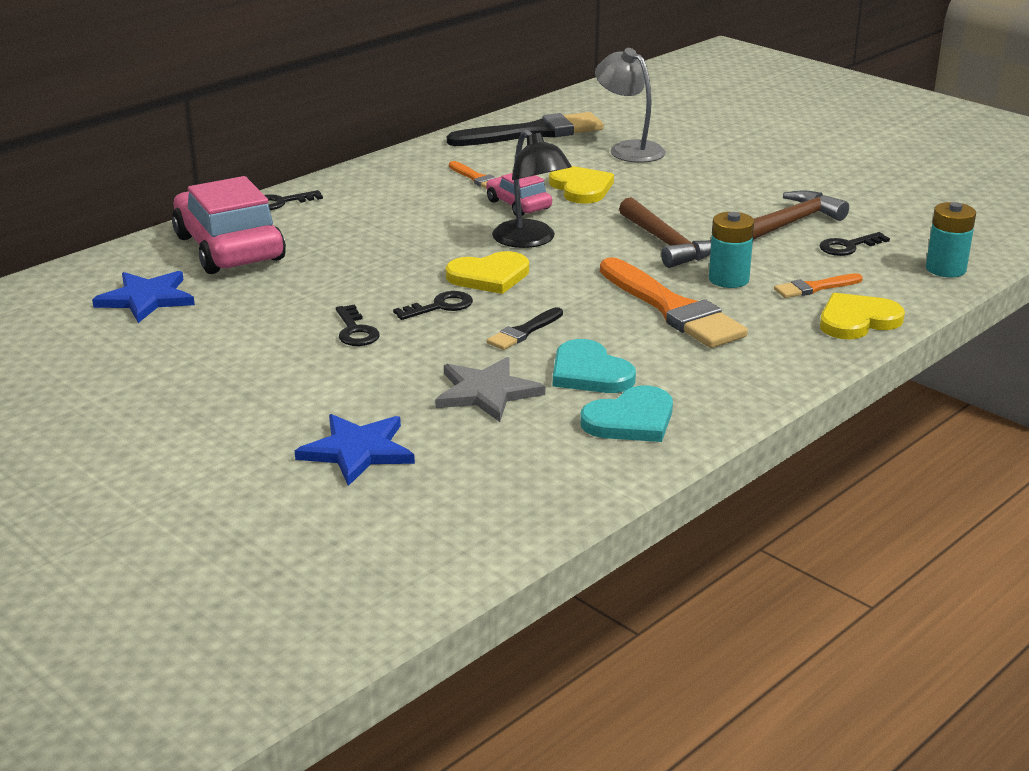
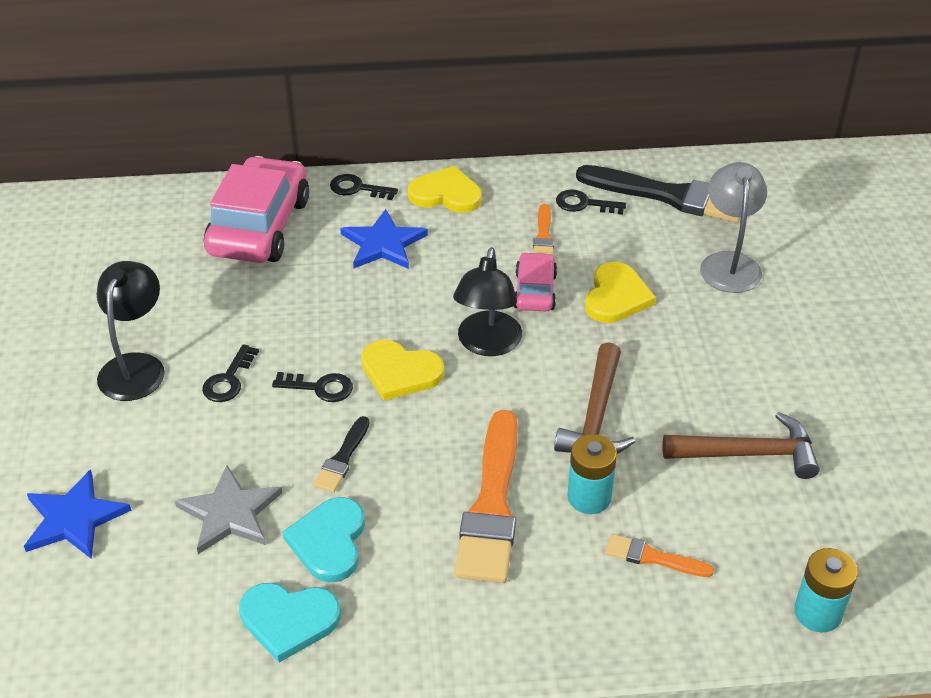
camera: 40 degrees right, 15 degrees up
blue star [92,271,195,323] -> blue star moved to [340,209,428,269]
black brush [487,307,563,350] -> black brush turned 60 degrees counterclockwise [313,416,370,492]
black key [819,232,890,256] -> black key moved to [556,189,626,215]
yellow heart [820,293,905,339] -> yellow heart moved to [408,166,482,213]
none -> black lamp [97,261,165,401]

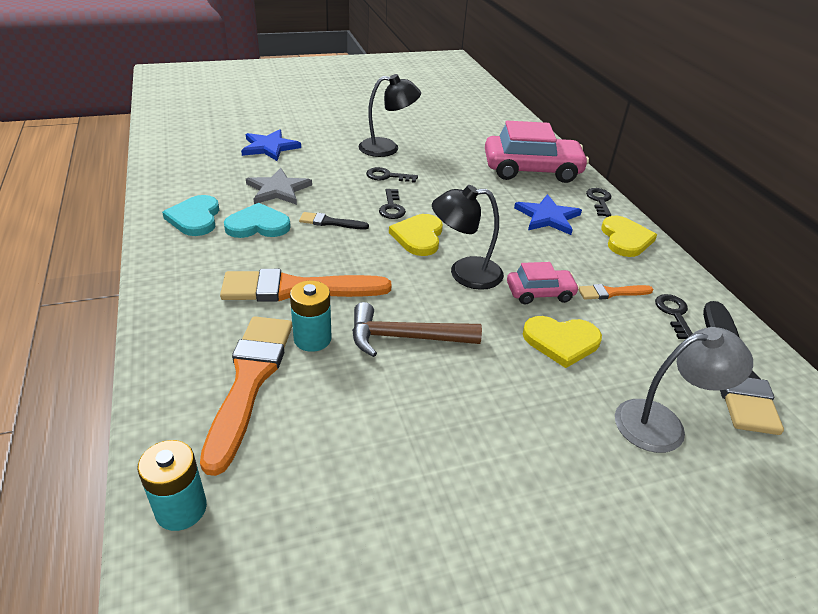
camera: 75 degrees right, 5 degrees down
orange brush [605,534,714,577] -> orange brush [200,316,292,476], size x2.08
brown hammer [662,412,820,479] -> none

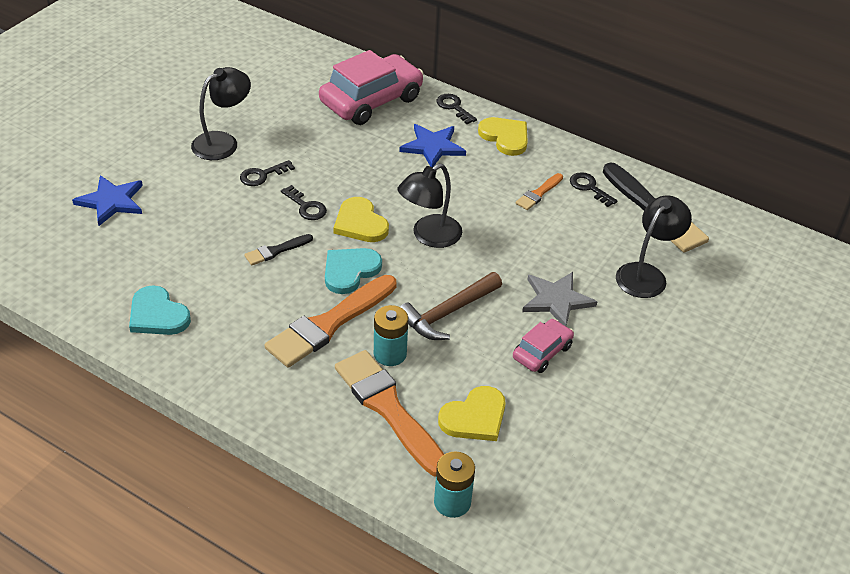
camera: 40 degrees left, 5 degrees up
turquoise heart [224,203,291,238] -> turquoise heart moved to [325,248,382,294]
grey star [246,168,312,205] -> grey star moved to [522,272,597,326]
pink car [507,262,579,304] -> pink car moved to [513,319,574,373]
yellow heart [523,316,602,368] -> yellow heart moved to [438,386,506,441]
grey lamp [615,327,753,453] -> black lamp [616,195,692,298]

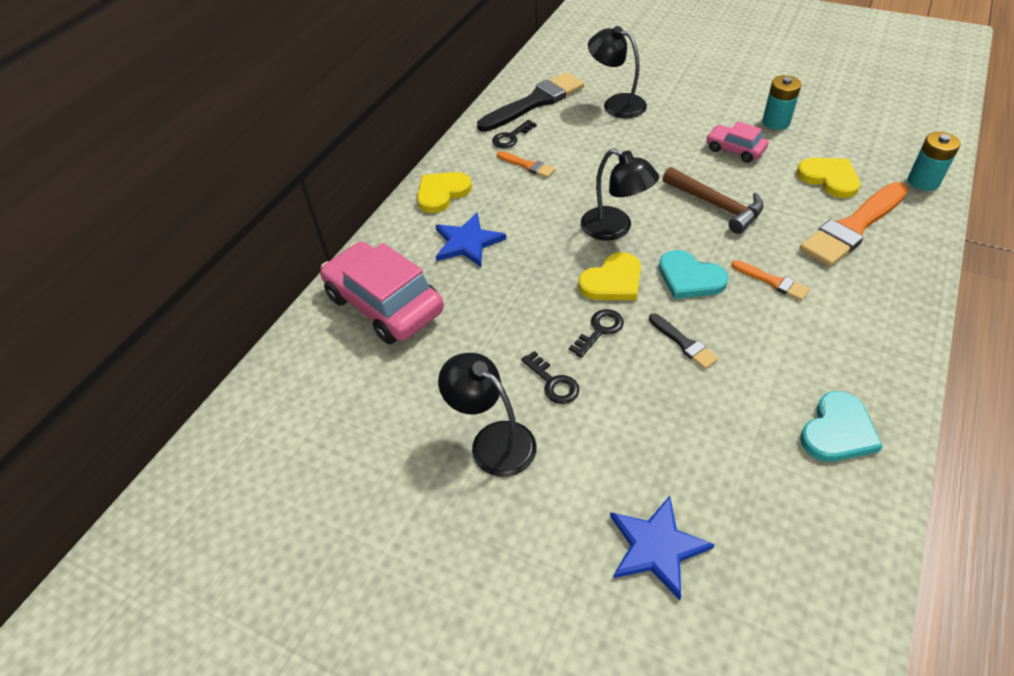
camera: 90 degrees left, 5 degrees up
orange brush [265,275,397,367] -> orange brush [731,260,810,301], size x0.48
turquoise battery [374,305,408,366] -> turquoise battery moved to [762,75,801,130]
black key [436,94,477,124] -> none
grey star [522,272,597,326] -> none

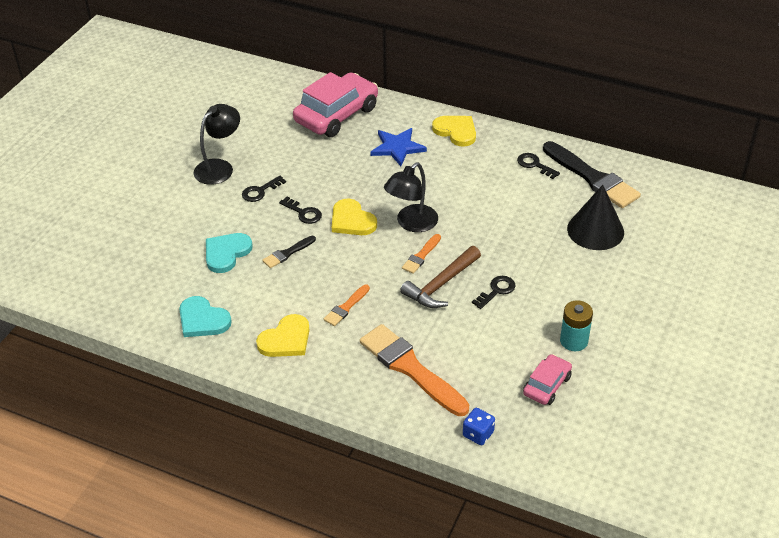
camera: 85 degrees right, 5 degrees down
orange brush [497,151,555,178] -> orange brush moved to [402,234,441,274]
black lamp [588,26,647,118] -> black cone [567,185,624,250]
blue star [610,496,715,600] -> none
turquoise heart [659,250,729,299] -> turquoise heart moved to [206,233,253,273]
pink car [706,121,768,163] -> pink car moved to [523,354,572,405]
yellow heart [797,158,861,198] -> yellow heart moved to [256,314,310,357]
turquoise battery [908,132,961,191] -> blue dice [463,408,495,445]
none -> black key [472,276,516,309]

